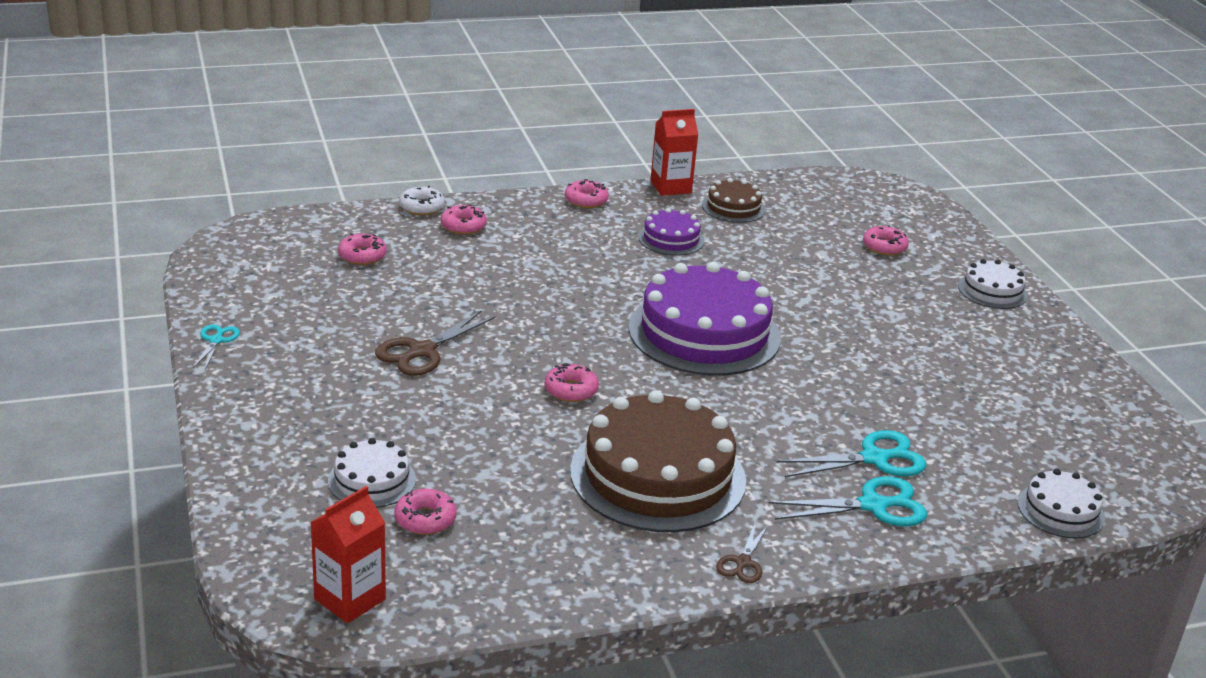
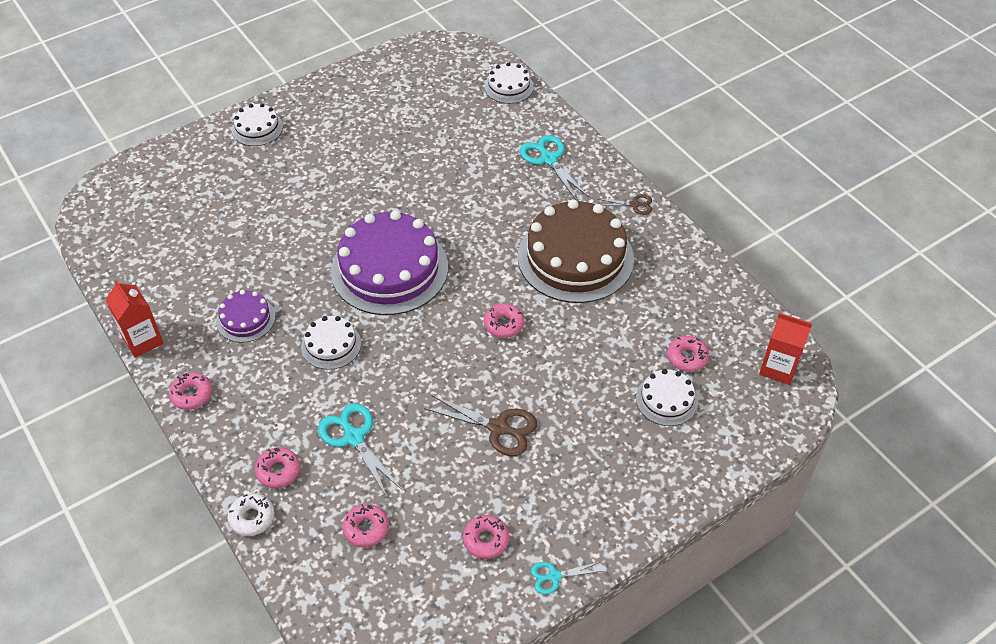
camera: 105 degrees left, 20 degrees up
brown cake [702,178,766,223] -> none
turquoise scissors [777,430,926,477] -> turquoise scissors moved to [318,403,402,497]
pink donut [863,225,909,256] -> pink donut moved to [463,515,509,559]
none -> white cake [301,316,361,370]

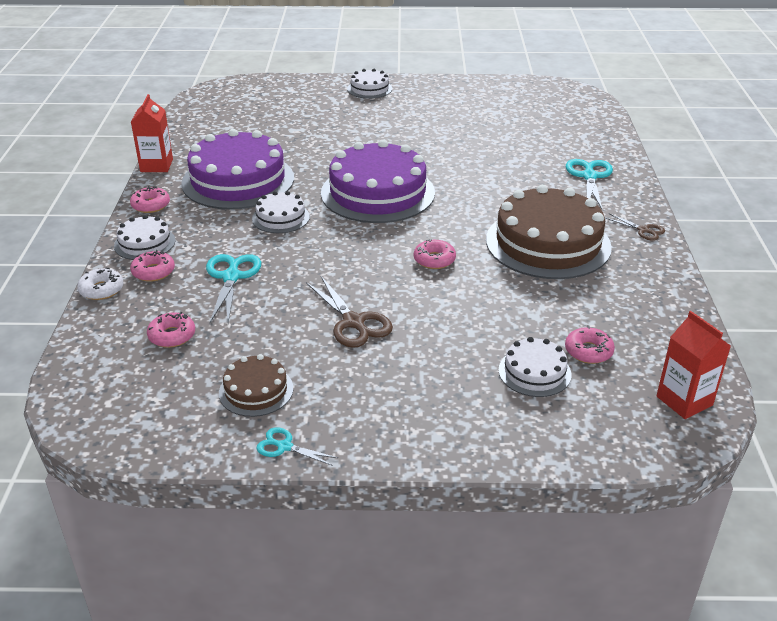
camera: 35 degrees right, 15 degrees down
purple cake [216,290,275,343] -> purple cake [181,129,294,210], size x2.07
pink donut [463,515,509,559] -> brown cake [219,354,293,417]
white cake [484,62,534,104] -> white cake moved to [114,215,176,260]

